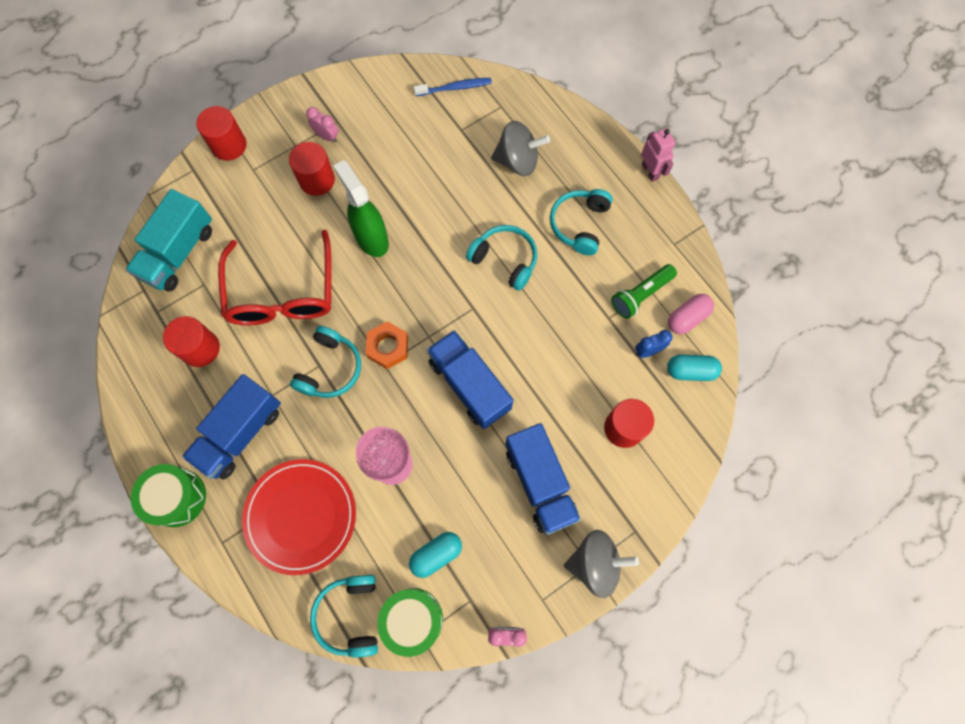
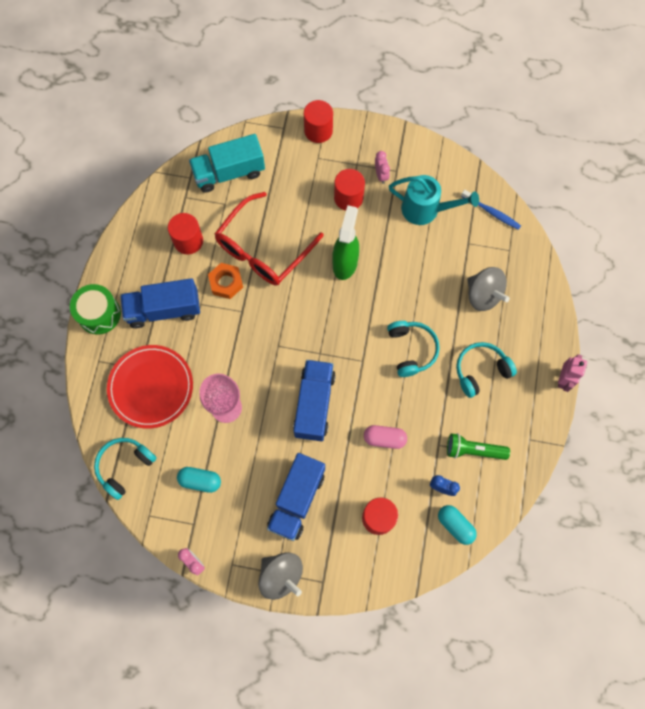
camera: 45 degrees right, 0 degrees up
turquoise headphones [290,326,361,398] -> none
orange nut [366,321,408,369] -> orange nut moved to [208,263,243,299]
green drum [377,588,443,657] -> none
pink capsule [668,294,714,334] -> pink capsule moved to [364,425,407,449]
none -> turquoise watering can [389,175,479,225]

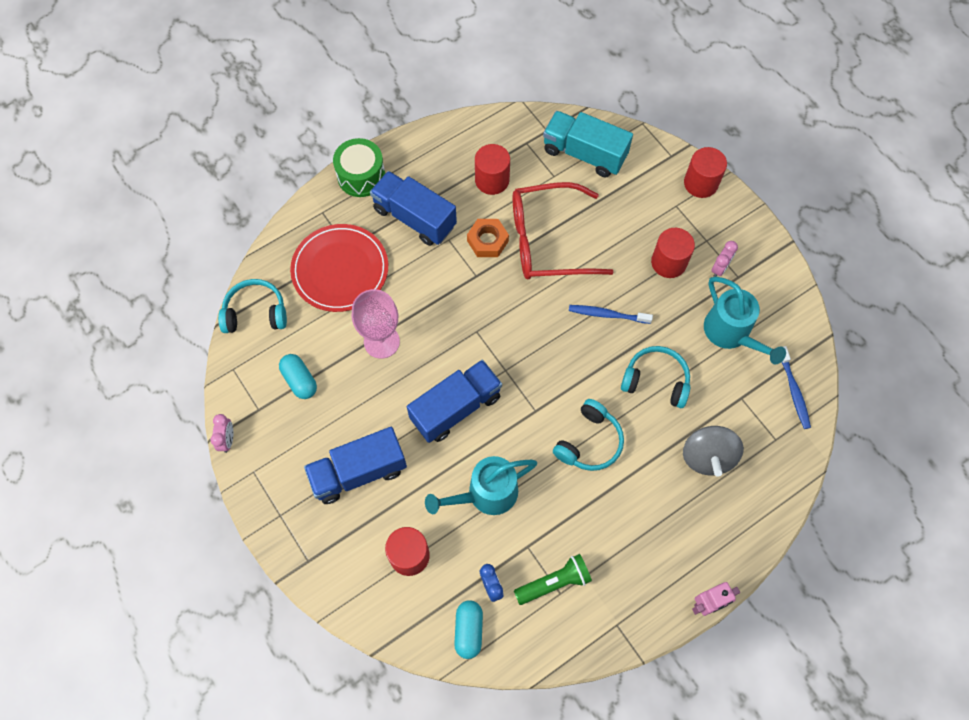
camera: 45 degrees right, 5 degrees down
grey spinning top [258,552,303,600] -> none
green spray bottle [332,205,359,280] -> blue toothbrush [569,305,653,324]
pink capsule [364,425,407,449] -> turquoise watering can [425,456,537,515]
green flashlight [447,433,510,460] -> green flashlight turned 105 degrees clockwise [514,554,592,605]
turquoise headphones [456,342,517,398] -> turquoise headphones moved to [621,346,690,408]

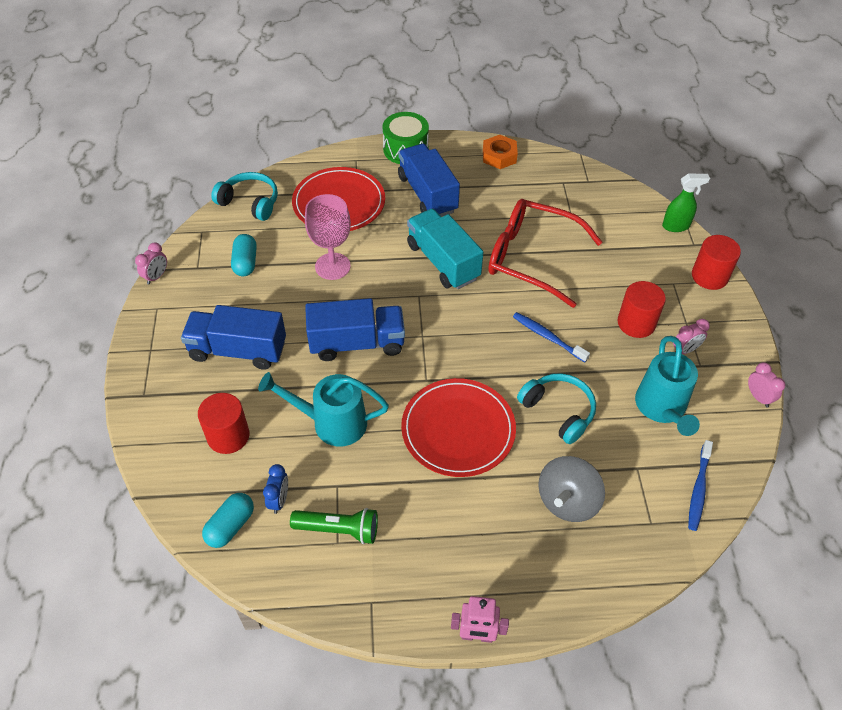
camera: 30 degrees right, 15 degrees down
orange nut [467,219,509,257] -> orange nut moved to [483,135,518,169]
red cylinder [475,144,510,195] -> none
turquoise truck [543,111,633,177] -> turquoise truck moved to [407,209,483,289]
turquoise headphones [553,399,624,471] -> red plate [401,378,516,477]
none -> green spray bottle [662,174,710,232]
none -> pink clock [748,362,786,408]

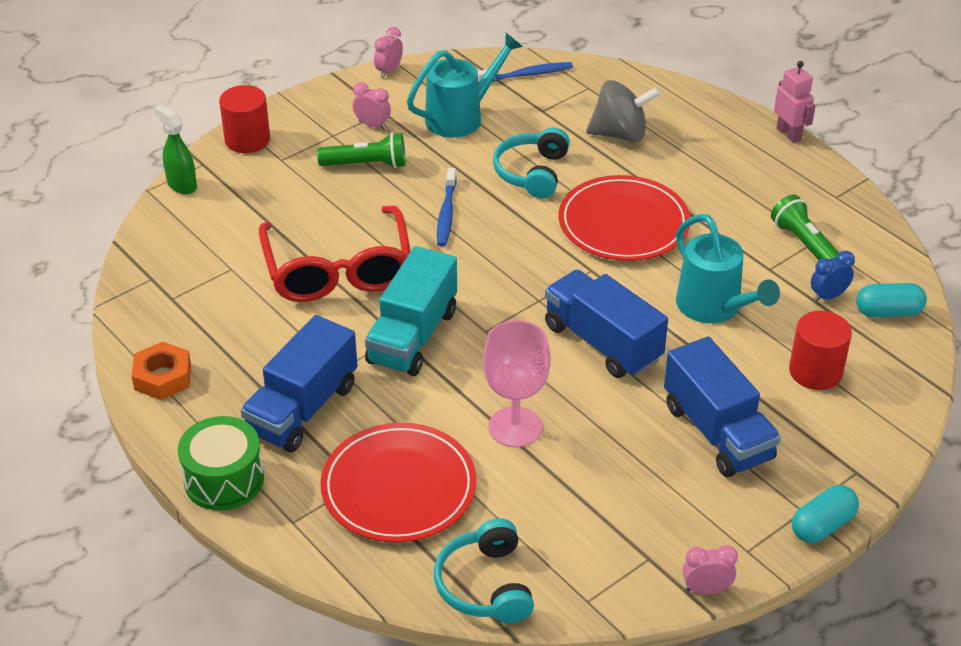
camera: 125 degrees left, 10 degrees down
turquoise capsule [231,234,257,276] -> turquoise capsule moved to [792,485,859,543]
red cylinder [617,281,666,338] -> green flashlight [317,132,405,168]

